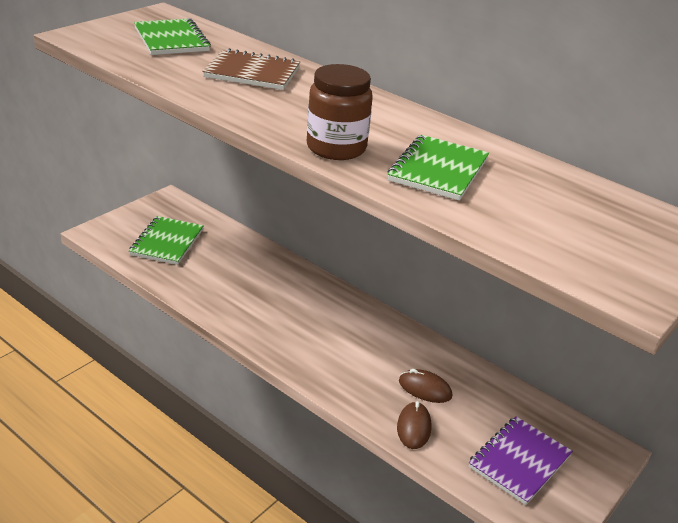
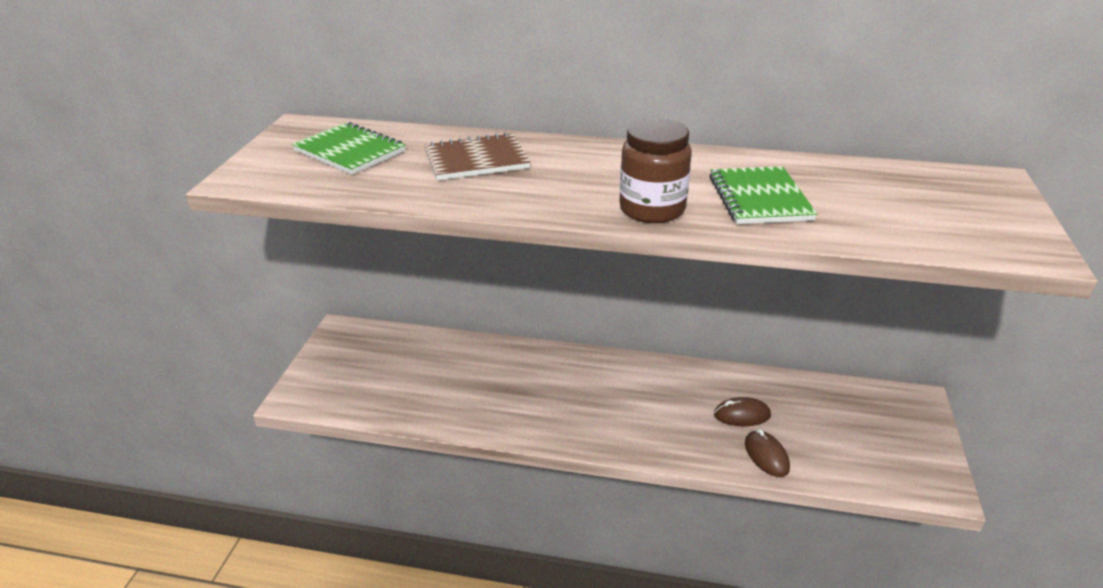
camera: 25 degrees left, 0 degrees up
green notebook [129,216,204,265] -> none
purple notebook [468,416,573,505] -> none

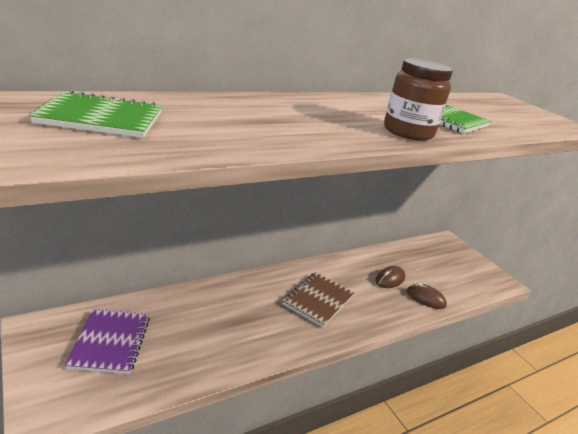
camera: 45 degrees left, 5 degrees down
brown notebook [424,132,530,180] -> brown notebook moved to [282,272,354,327]
none -> purple notebook [65,308,150,374]

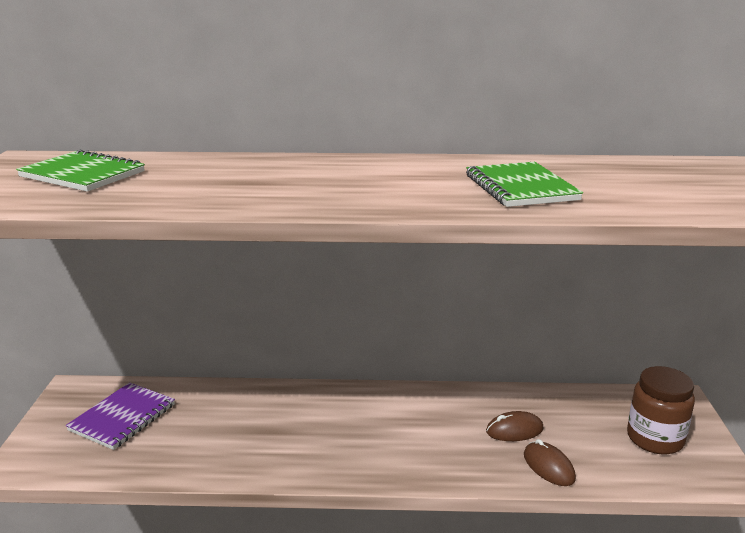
camera: 35 degrees right, 5 degrees down
brown notebook [282,272,354,327] -> none
brown jar [384,58,453,141] -> brown jar moved to [627,366,695,454]

